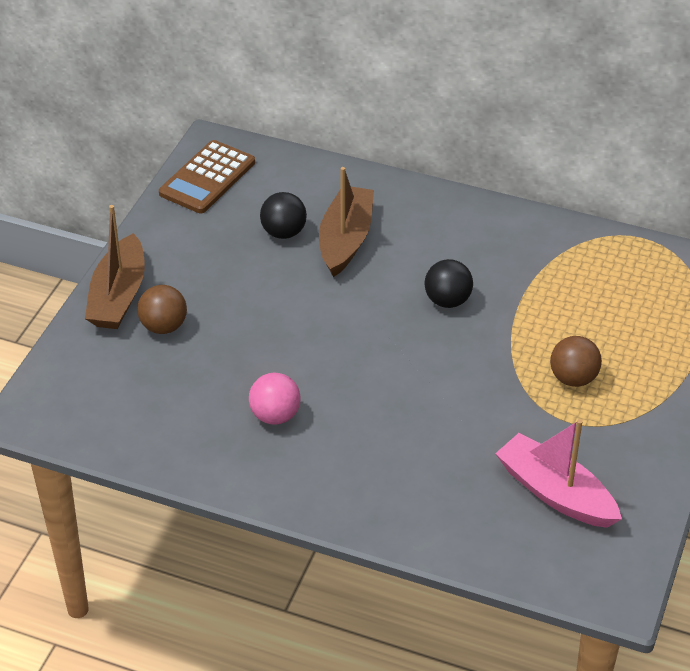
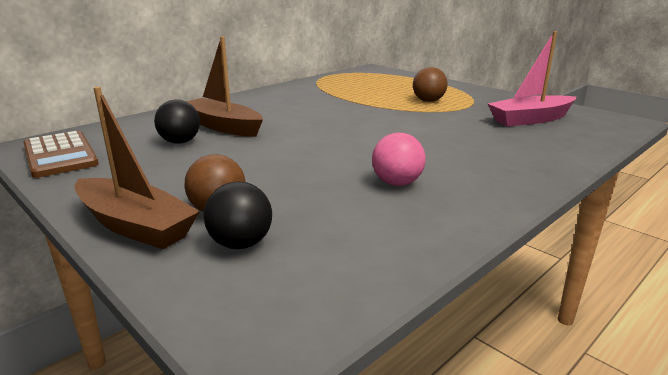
camera: 65 degrees left, 20 degrees down
black ball [424,259,473,308] -> black ball moved to [204,181,272,249]

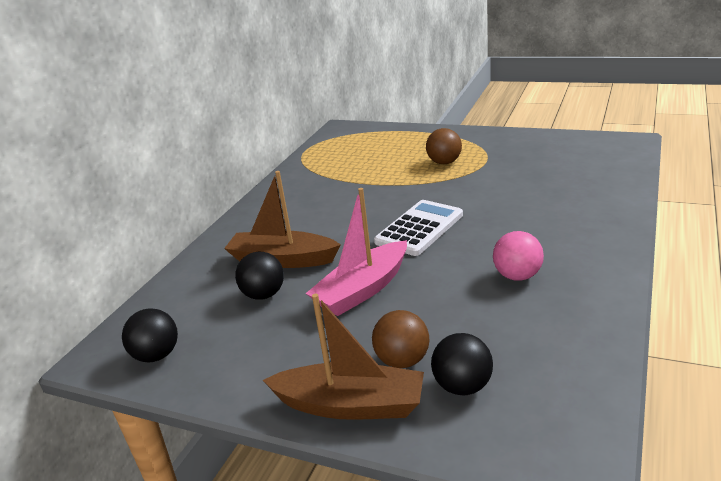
camera: 20 degrees left, 5 degrees up
brown calculator [23,131,99,178] -> black ball [122,308,178,362]
pink boat [488,31,576,127] -> pink boat moved to [306,188,407,316]
none -> white calculator [374,200,463,256]

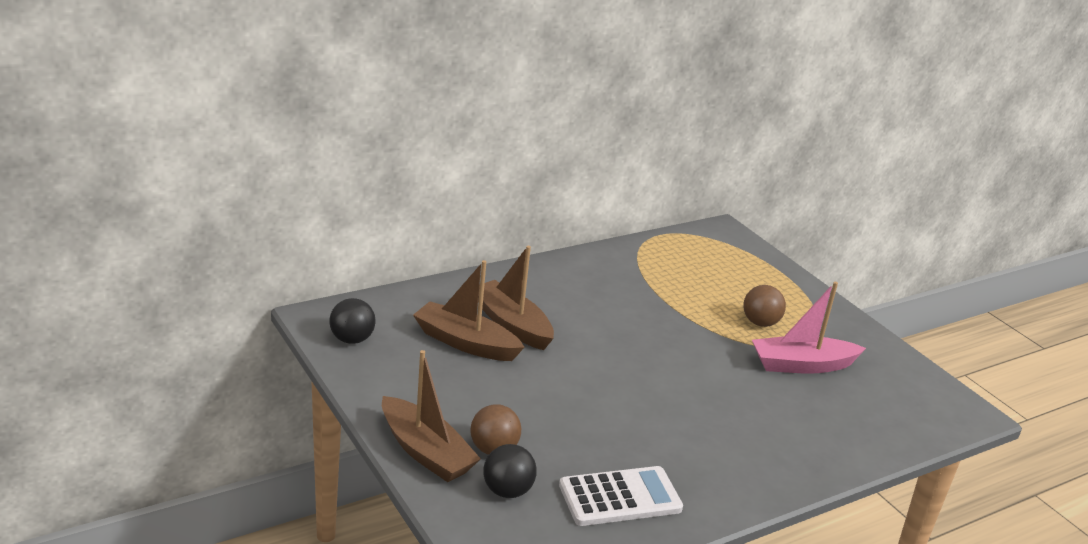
camera: 30 degrees right, 0 degrees up
black ball [235,252,284,300] -> brown boat [413,260,525,361]
pink boat [306,188,407,316] -> pink boat moved to [752,282,866,374]
white calculator [374,200,463,256] -> white calculator moved to [559,466,683,526]
pink ball [493,231,544,281] -> none

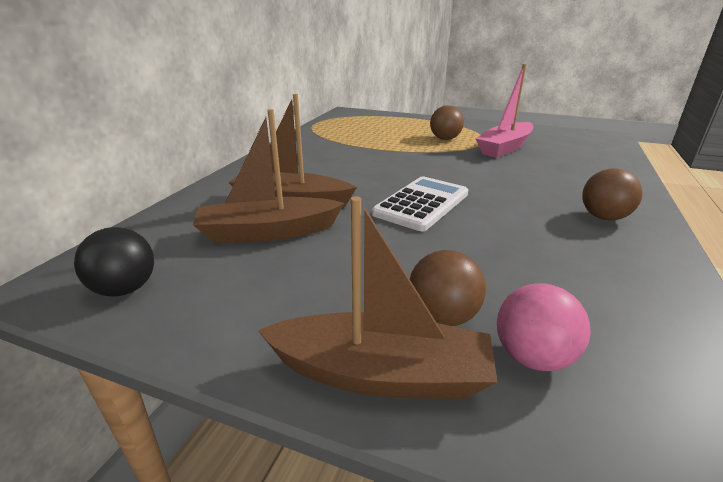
camera: 35 degrees left, 0 degrees up
black ball [484,444,537,498] -> pink ball [497,283,591,371]
white calculator [559,466,683,526] -> white calculator moved to [372,176,468,231]
none -> brown ball [582,168,643,220]

